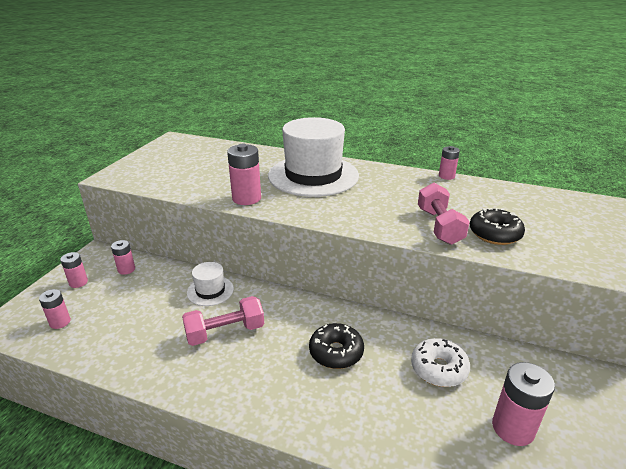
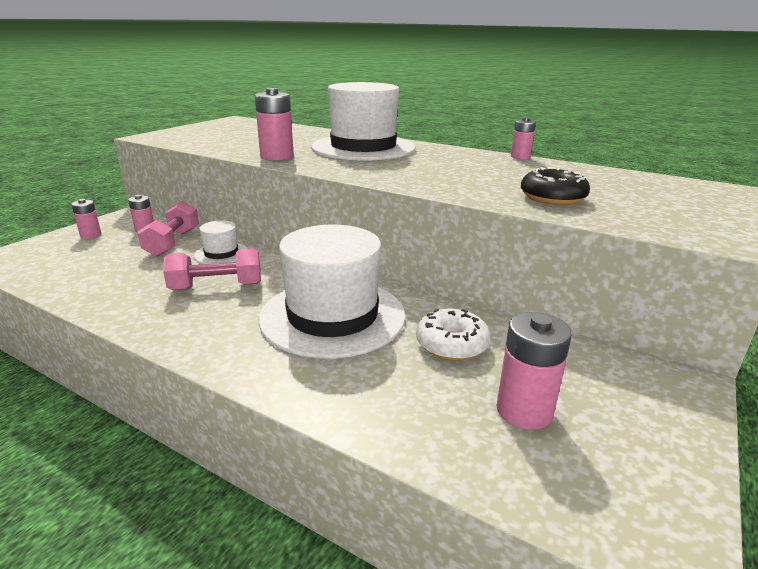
camera: 10 degrees right, 5 degrees down
pink battery [39,289,71,329] -> none
black donut [309,323,364,369] -> white hat [259,225,406,359]
pink dumbbell [418,183,470,245] -> pink dumbbell moved to [137,201,199,257]

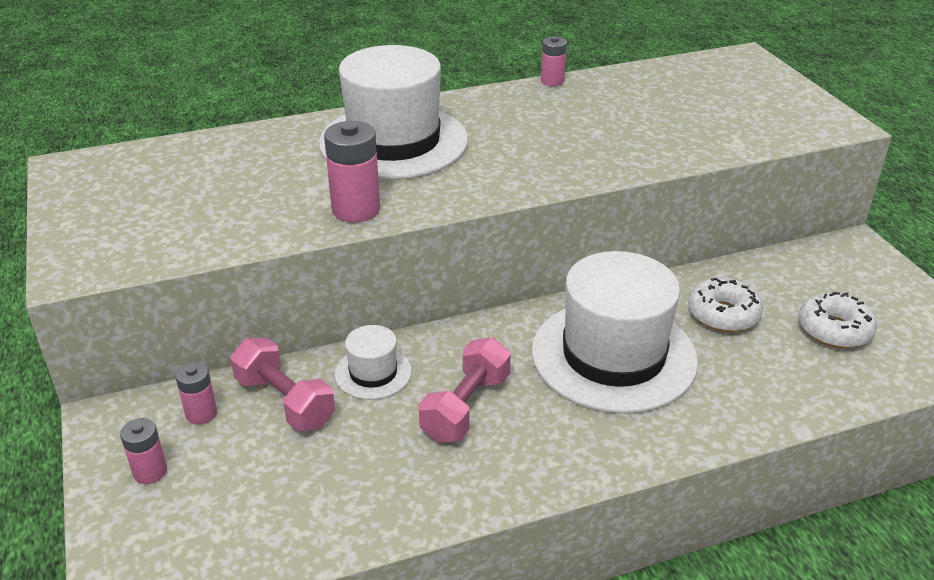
camera: 50 degrees left, 10 degrees up
pink battery [496,312,572,430] -> white donut [799,292,877,348]
black donut [521,167,590,205] -> none

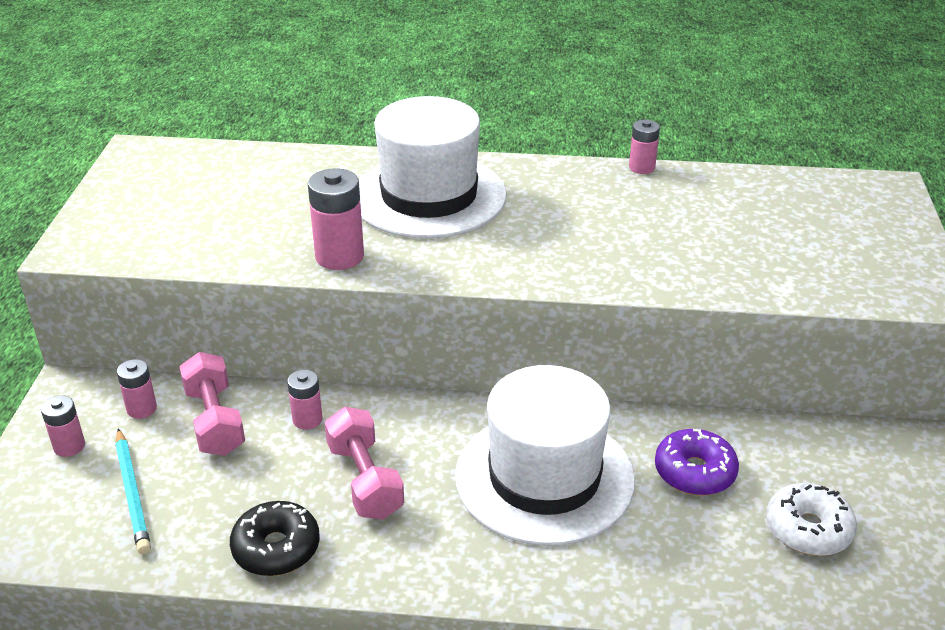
camera: 25 degrees right, 0 degrees up
white hat [335,325,412,400] -> pink battery [287,370,322,430]
pink dumbbell [419,337,511,443] -> pink dumbbell turned 75 degrees counterclockwise [325,407,404,519]
white donut [688,278,763,332] -> purple donut [655,429,739,495]
none -> turquoise pencil [115,428,151,554]
none -> black donut [230,501,320,576]

